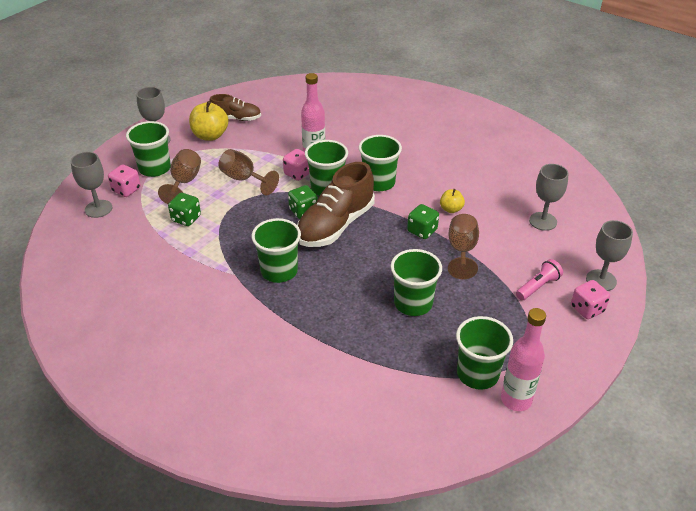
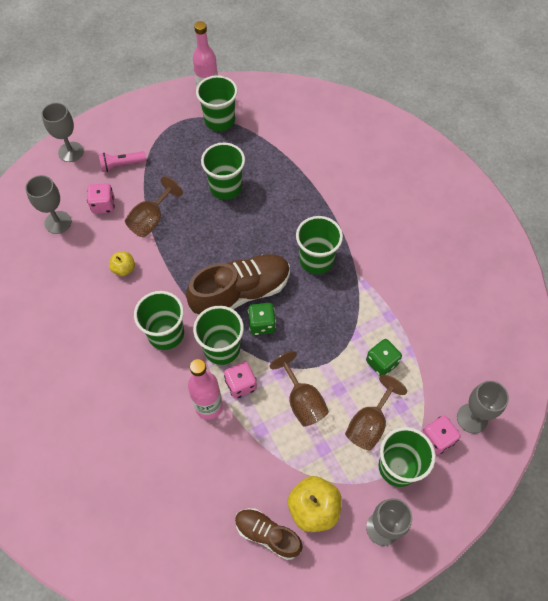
camera: 155 degrees left, 20 degrees up
green dice [407,204,439,239] -> none
pink dice [571,280,610,319] -> pink dice moved to [87,183,115,214]

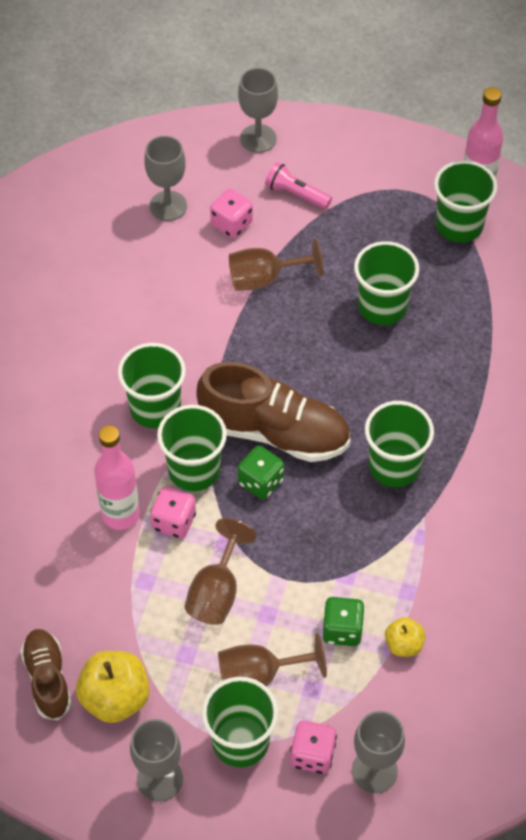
camera: 45 degrees right, 5 degrees down
yellow apple [109,252,135,276] -> yellow apple moved to [385,617,425,657]

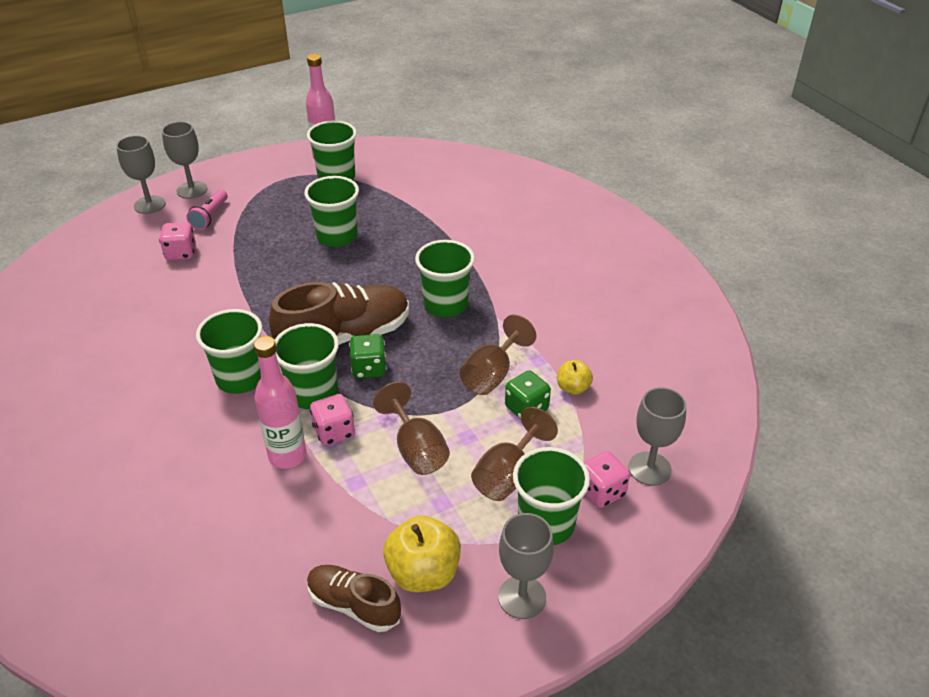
camera: 45 degrees left, 15 degrees down
grey goblet [144,136,187,221] -> grey goblet moved to [162,122,208,199]
brown goblet [229,238,323,291] -> brown goblet moved to [459,315,536,395]
pink flashlight [265,162,332,209] -> pink flashlight turned 60 degrees counterclockwise [186,189,228,230]

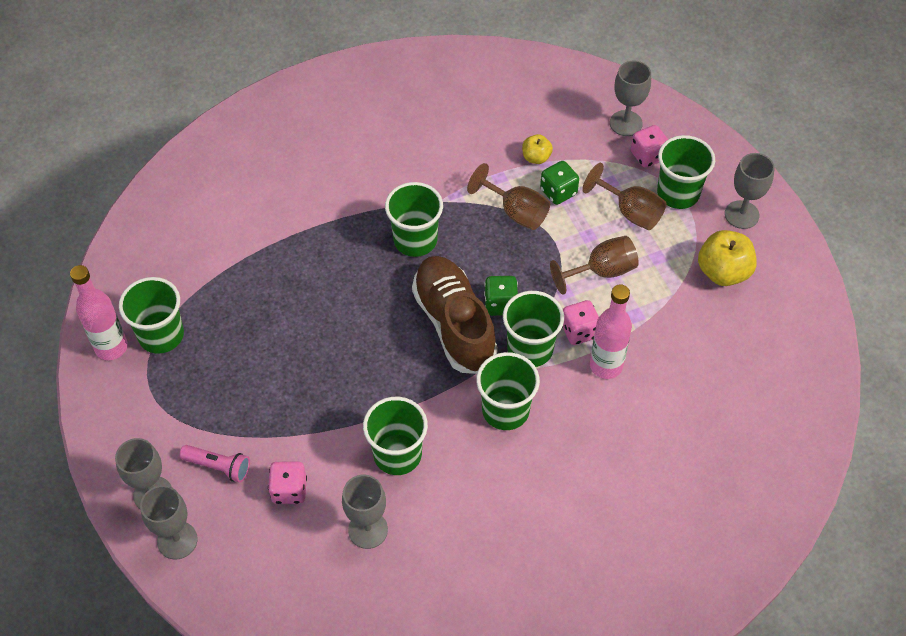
camera: 85 degrees left, 15 degrees up
green cup [304,176,359,247] -> green cup moved to [363,397,428,475]
brown shoe [307,565,401,632] -> none
none -> grey goblet [342,475,388,549]

